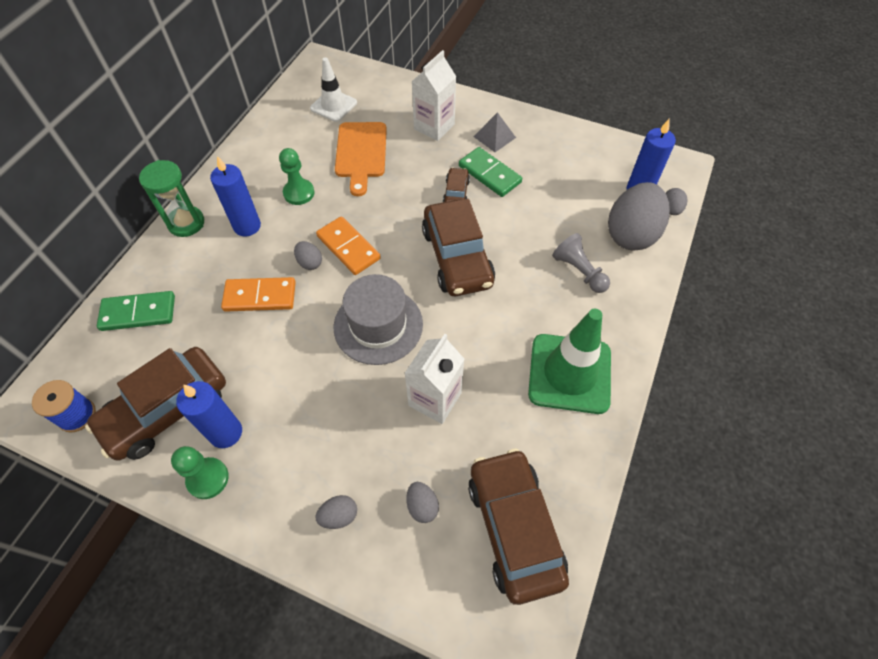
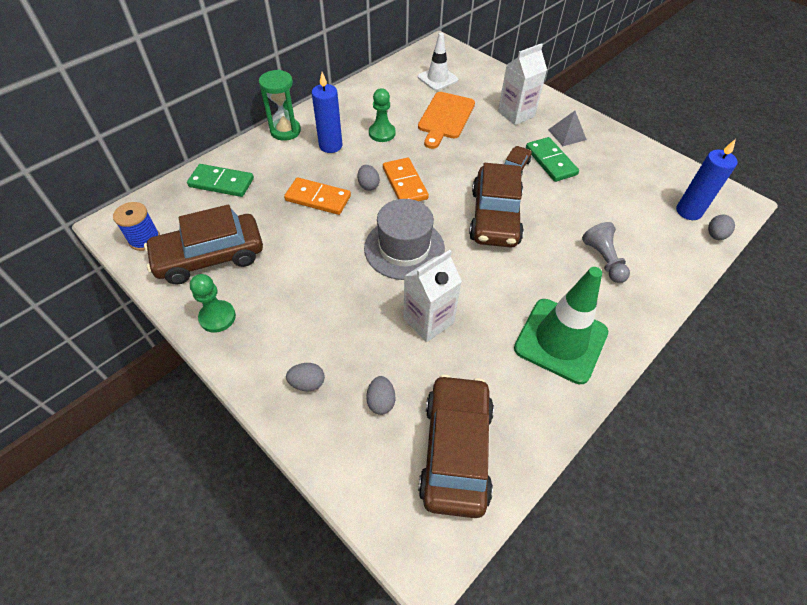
camera: 20 degrees right, 5 degrees down
blue candle [176,381,242,448] -> none
grey egg [608,182,670,251] -> none

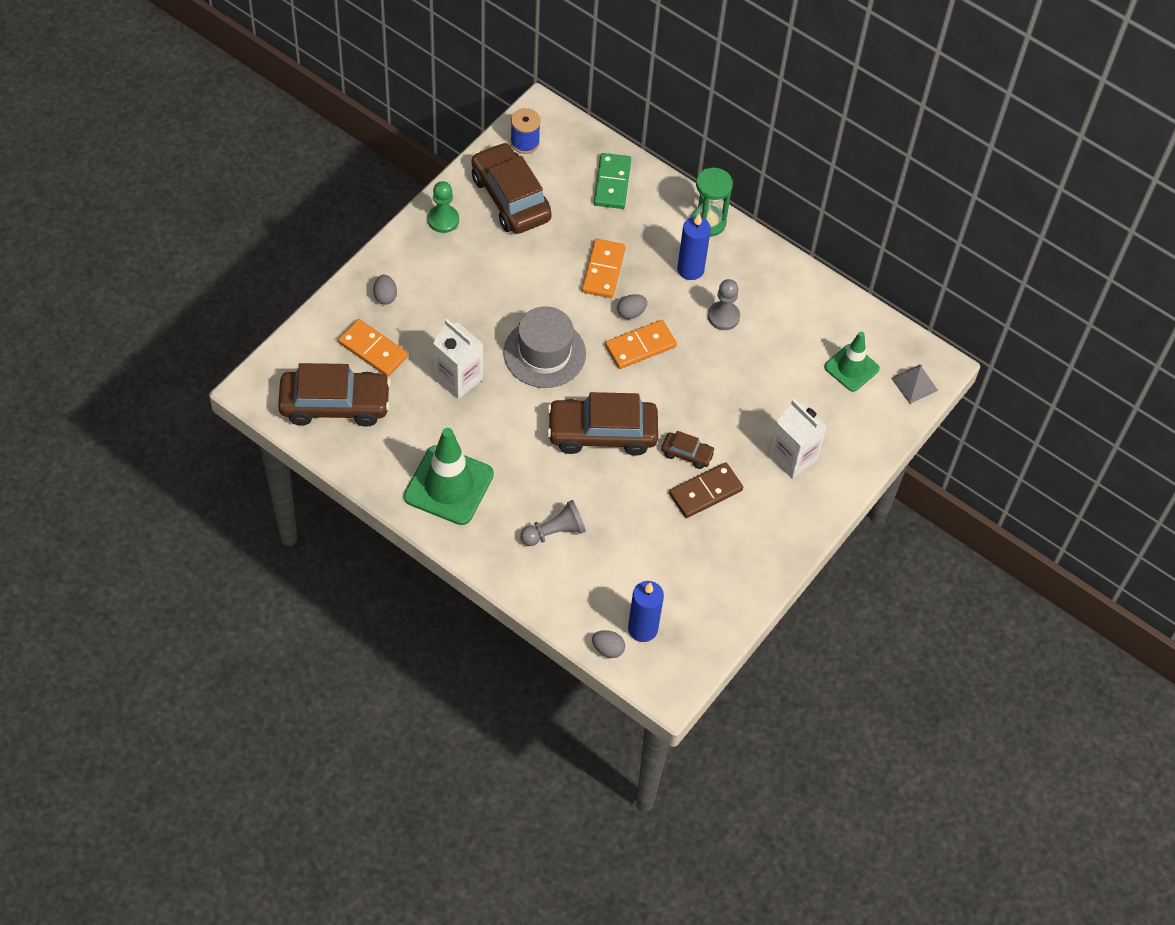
camera: 80 degrees right, 5 degrees up
grey egg [366,376,395,415] -> orange domino [338,319,408,377]
green pawn [369,88,396,142] -> grey pawn [708,279,740,330]
white traffic cone [418,33,458,91] -> green traffic cone [824,332,880,392]
orange cutting board [418,92,475,149] -> none
green domino [526,137,579,182] -> brown domino [669,462,743,518]
grey pyramid [548,111,587,146] -> grey pyramid moved to [891,365,938,404]

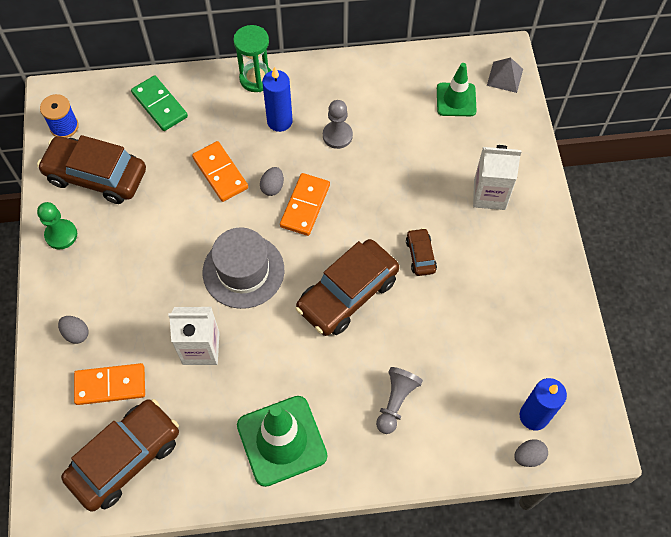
camera: 40 degrees left, 5 degrees up
brown car [661,431,715,469] -> brown car turned 75 degrees counterclockwise [406,228,437,276]
brown domino [669,462,743,518] -> none

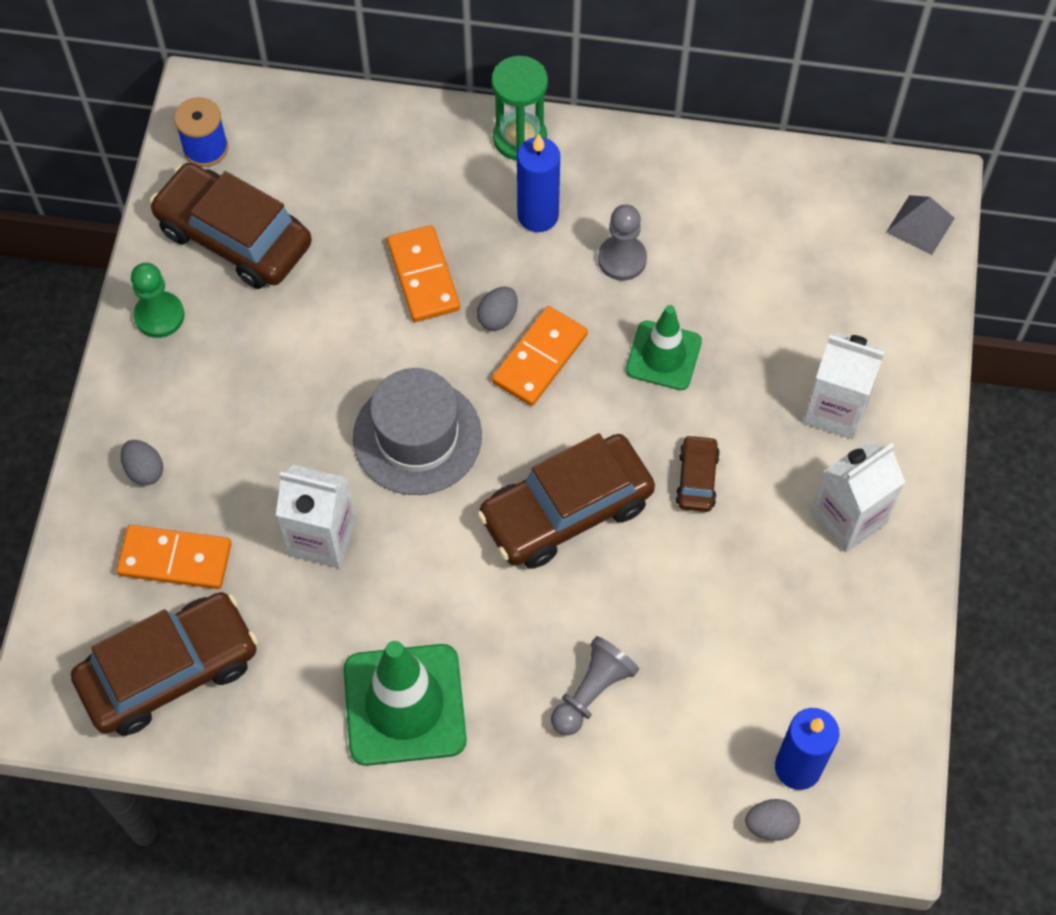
camera: 15 degrees right, 0 degrees up
green domino [131,75,188,131] -> none
green traffic cone [437,63,477,116] -> green traffic cone moved to [626,305,702,390]
none -> white carton [811,440,905,553]

